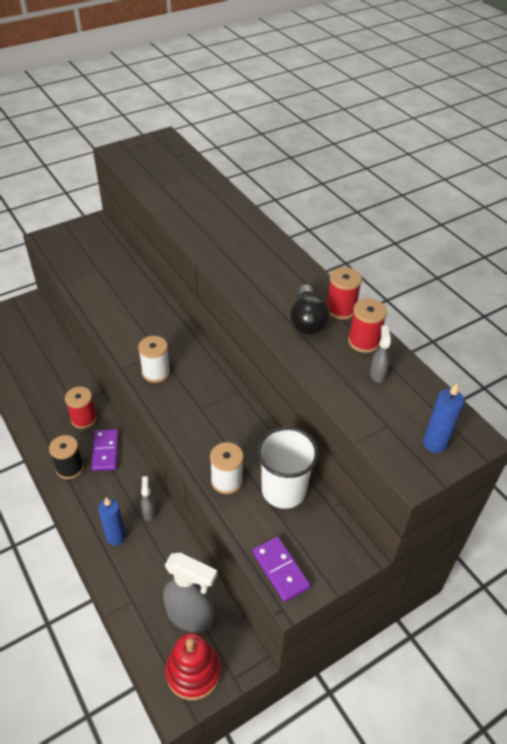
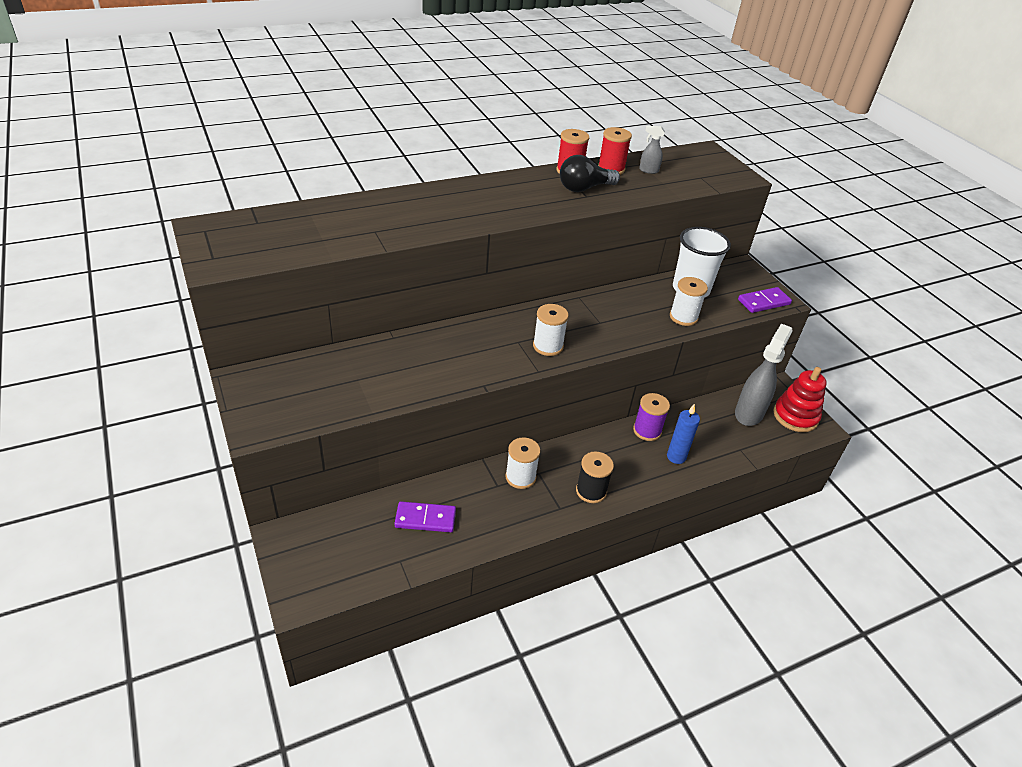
camera: 85 degrees left, 5 degrees down
red spool [65,387,97,429] -> white spool [505,437,540,489]
purple domino [92,429,118,471] -> purple domino moved to [394,501,456,532]
grey spray bottle [141,476,156,521] -> purple spool [633,393,670,441]
black light bulb [290,284,330,335] -> black light bulb turned 150 degrees clockwise [560,155,620,192]
blue candle [423,383,465,453] -> none

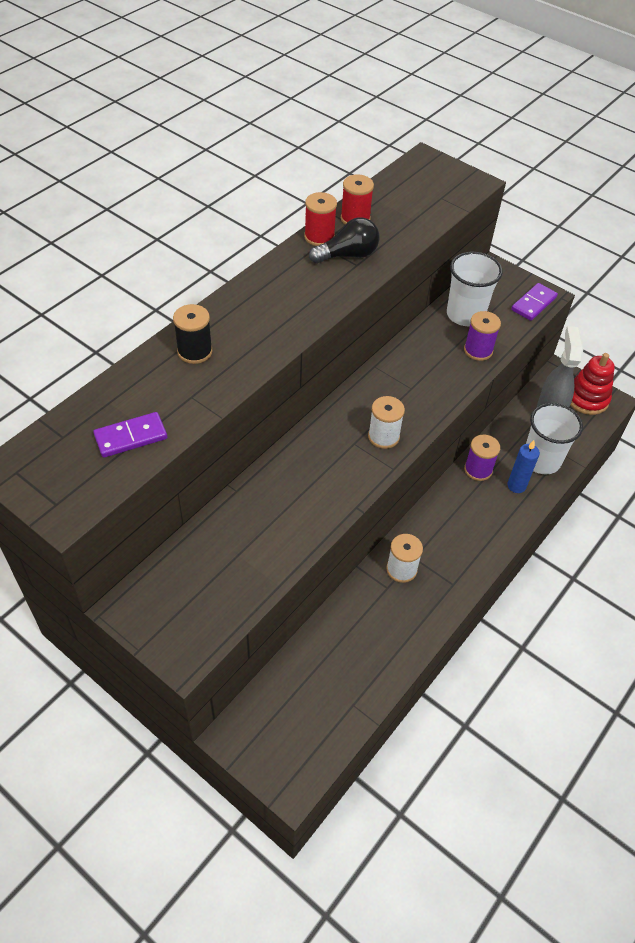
camera: 25 degrees left, 10 degrees up
purple domino [394,501,456,532] -> purple domino moved to [93,412,167,458]
black light bulb [560,155,620,192] -> black light bulb turned 150 degrees counterclockwise [309,217,379,263]
black spool [576,451,614,503] -> black spool moved to [173,304,212,364]
grey spray bottle [639,126,665,174] -> none
white spool [670,277,708,326] -> purple spool [464,311,501,361]
none -> white cup [526,403,583,474]

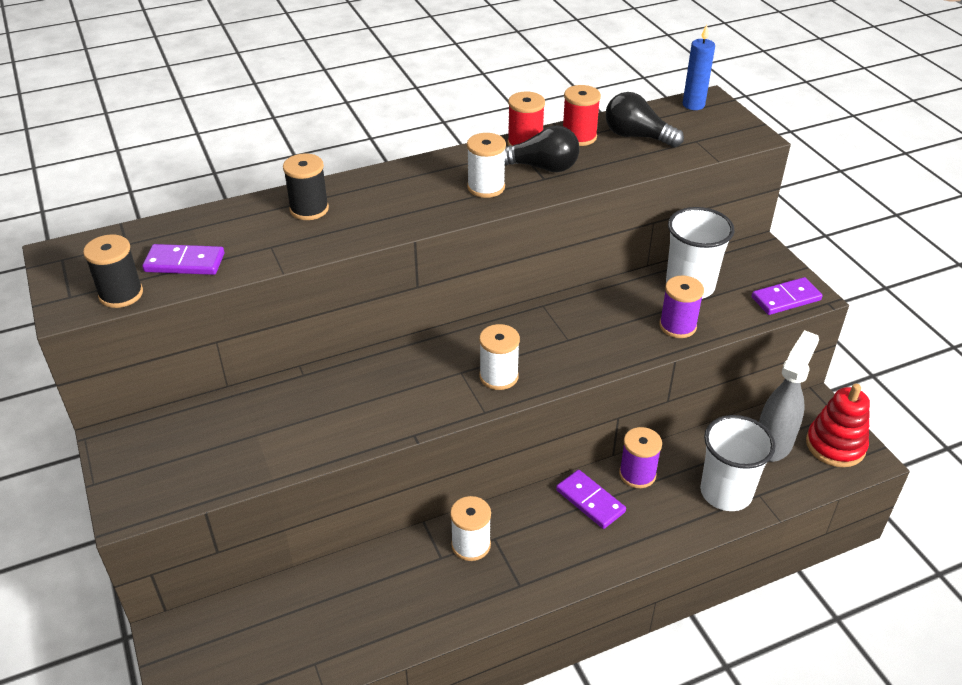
camera: 30 degrees right, 10 degrees down
blue candle [507,440,540,493] -> blue candle moved to [683,24,715,110]
none -> black spool [83,234,143,308]
none -> white spool [467,133,506,198]
none -> purple domino [556,470,626,529]
none -> black light bulb [605,92,684,147]

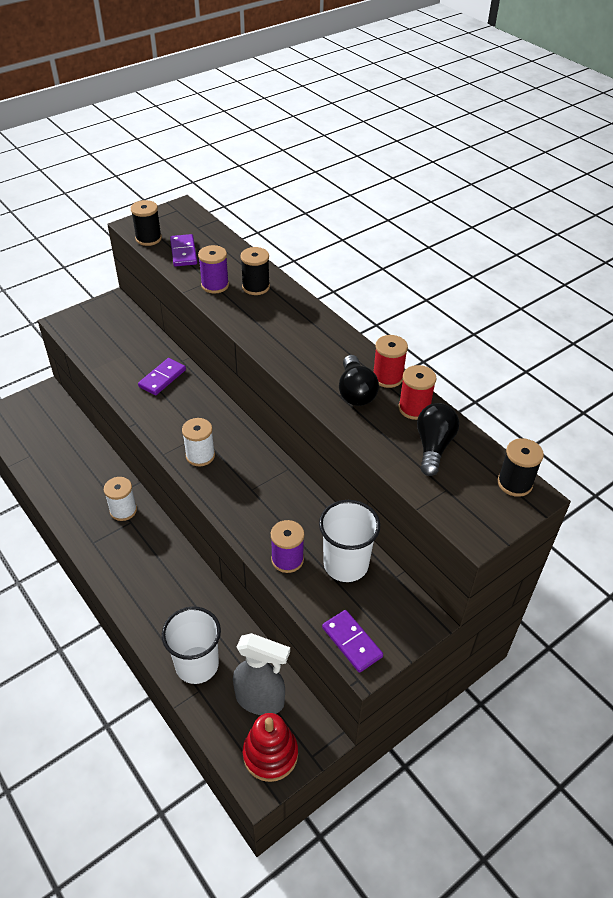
camera: 75 degrees right, 5 degrees up
white spool [467,133,506,198] -> none
purple domino [556,470,626,529] -> purple domino moved to [138,358,186,395]
purple spool [619,427,662,488] -> purple spool moved to [198,245,229,294]
blue candle [683,24,715,110] -> black spool [498,438,544,497]

